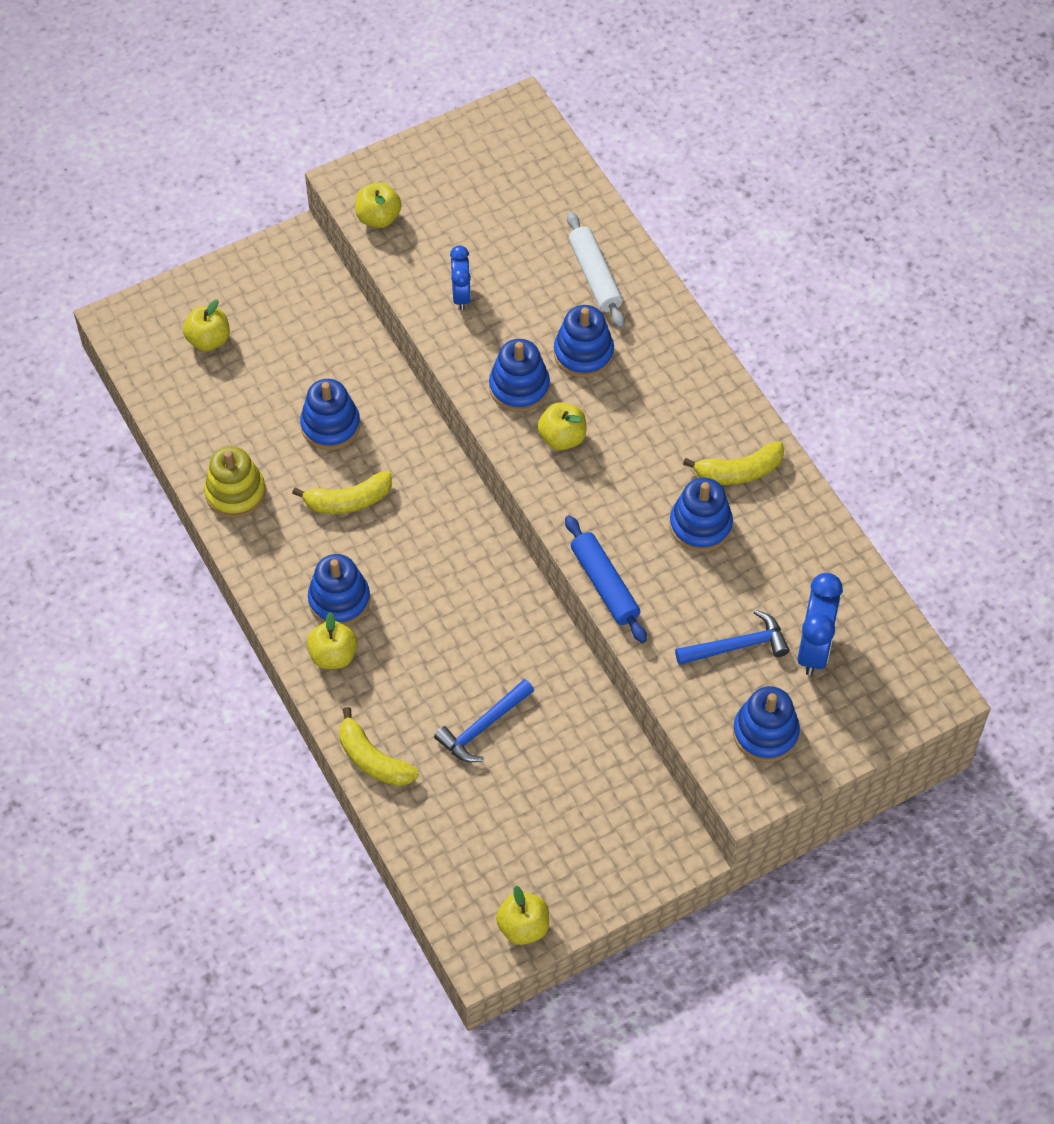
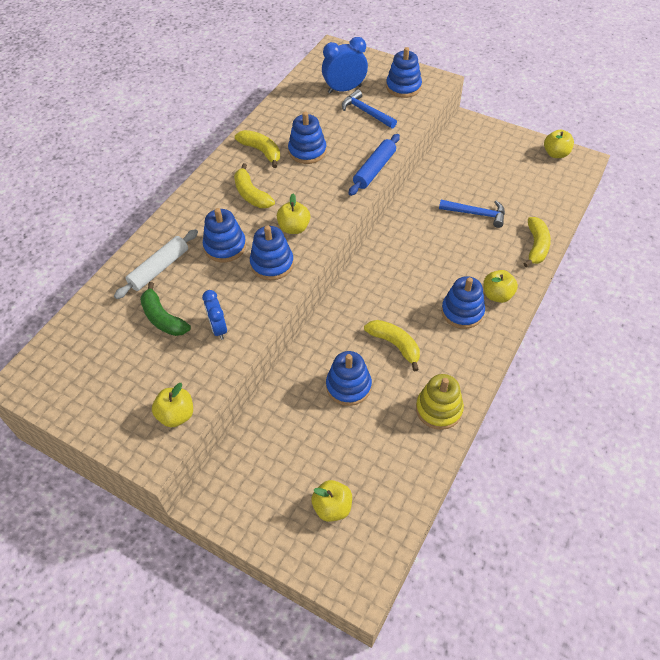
camera: 120 degrees left, 5 degrees down
blue clock [450,245,471,310] -> blue clock turned 75 degrees counterclockwise [202,290,227,340]
none -> green banana [140,282,191,336]
none -> yellow banana [234,163,275,208]

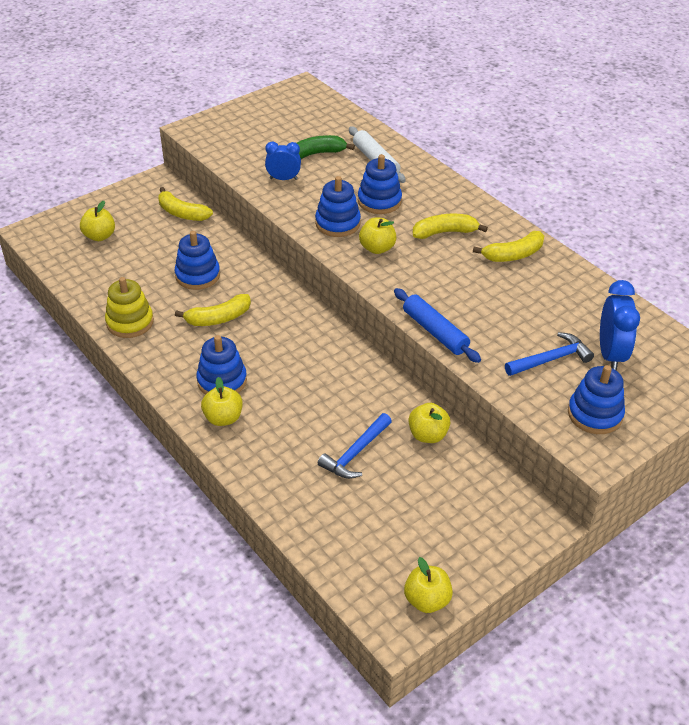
camera: 110 degrees right, 10 degrees down
yellow apple [152,383,193,428] -> yellow apple moved to [409,403,451,443]
blue stacking toy [288,112,326,164] -> none
yellow banana [523,217,551,267] -> yellow banana moved to [158,187,213,221]

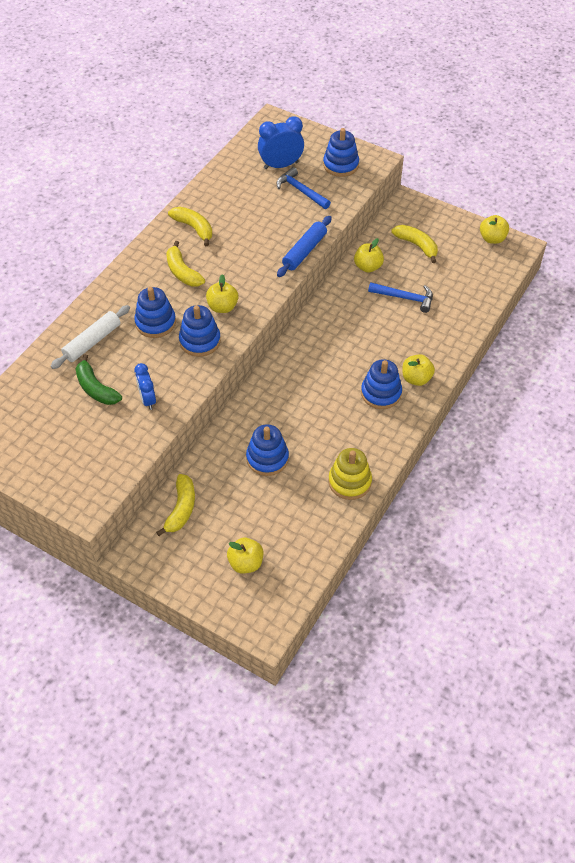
camera: 110 degrees left, 10 degrees up
yellow banana [175,294,251,326] -> yellow banana moved to [391,225,438,263]

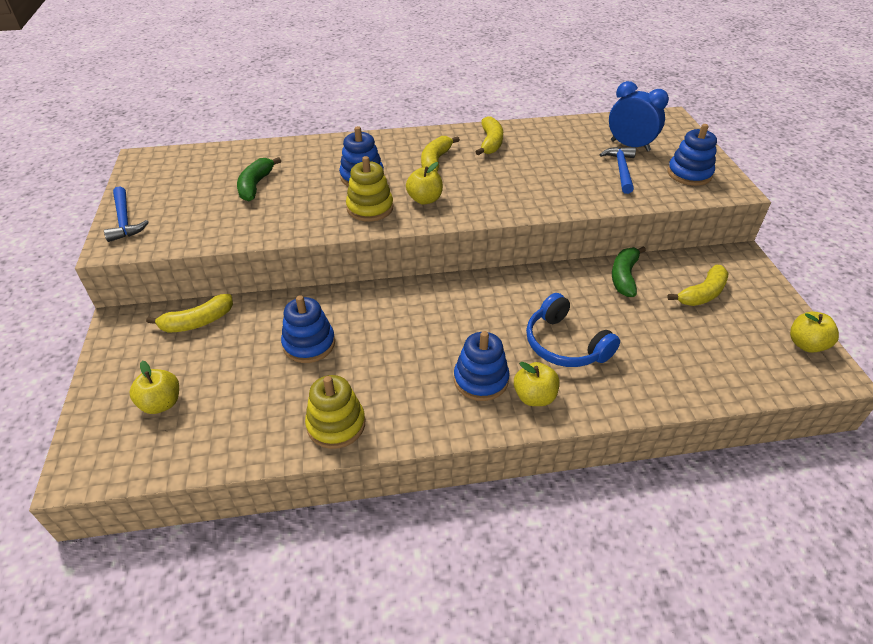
camera: 50 degrees right, 10 degrees down
white rolling pin [51,305,130,369] -> none
blue clock [134,363,156,410] -> none
blue stacking toy [179,305,221,357] -> yellow stacking toy [346,156,393,222]
blue rolling pin [277,216,332,277] -> none
yellow apple [354,238,384,272] -> green banana [612,246,646,297]
blue hammer [368,282,433,313] -> blue hammer moved to [104,186,149,242]
yellow banana [391,225,438,263] -> yellow banana turned 45 degrees clockwise [667,265,728,306]
none -> blue headphones [526,293,620,367]

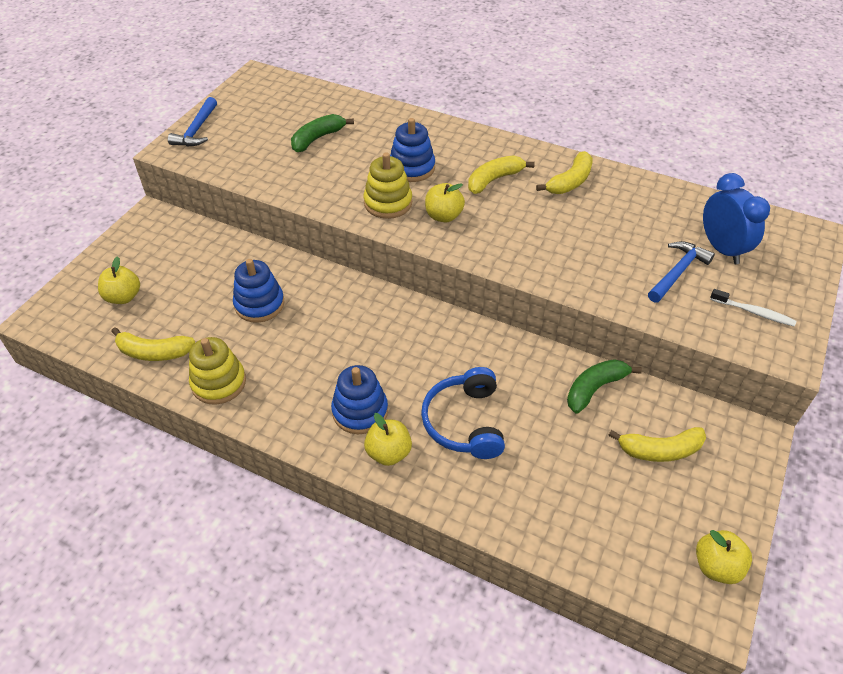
camera: 35 degrees right, 5 degrees up
yellow banana [146,294,233,333] -> yellow banana moved to [111,327,195,361]
blue stacking toy [667,124,717,186] -> white toothbrush [710,289,797,327]

